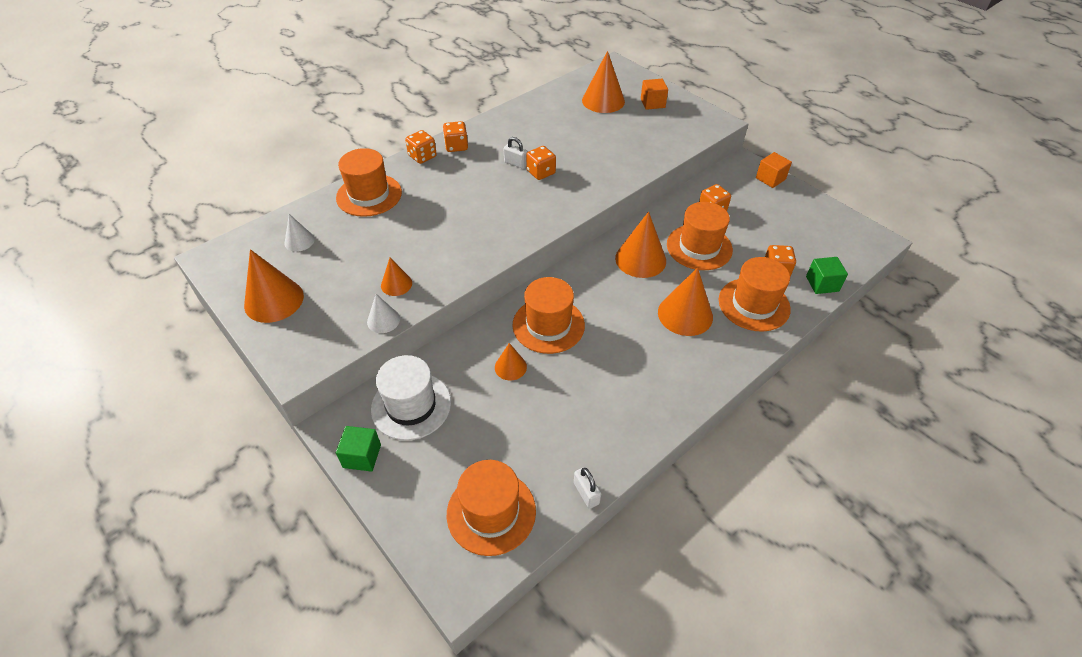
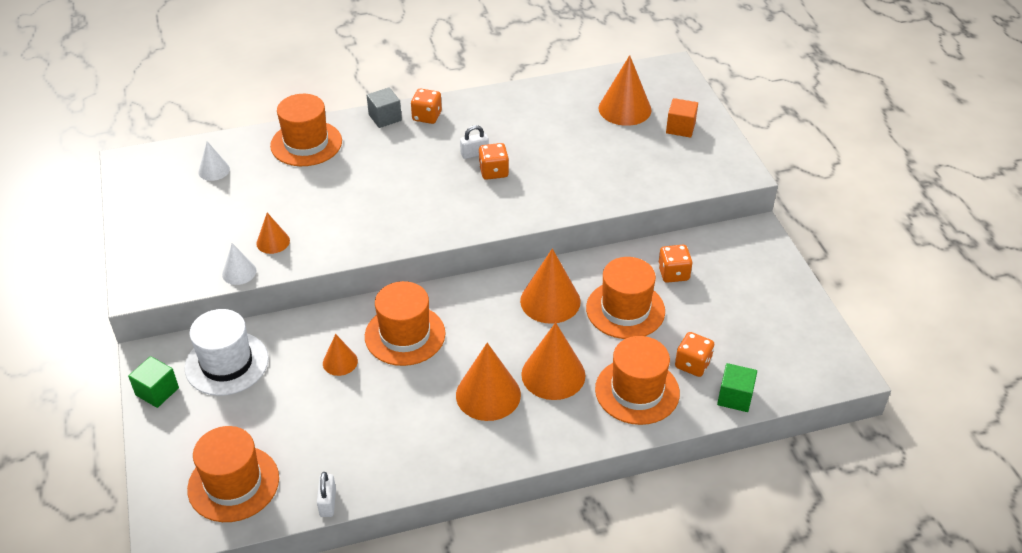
camera: 25 degrees right, 5 degrees down
orange cone [244,249,304,323] -> orange cone moved to [456,343,521,421]
orange dice [405,130,437,164] -> grey cube [367,87,402,128]
white padlock [504,137,527,169] -> white padlock turned 75 degrees counterclockwise [460,125,489,159]
orange cube [756,152,792,188] -> none

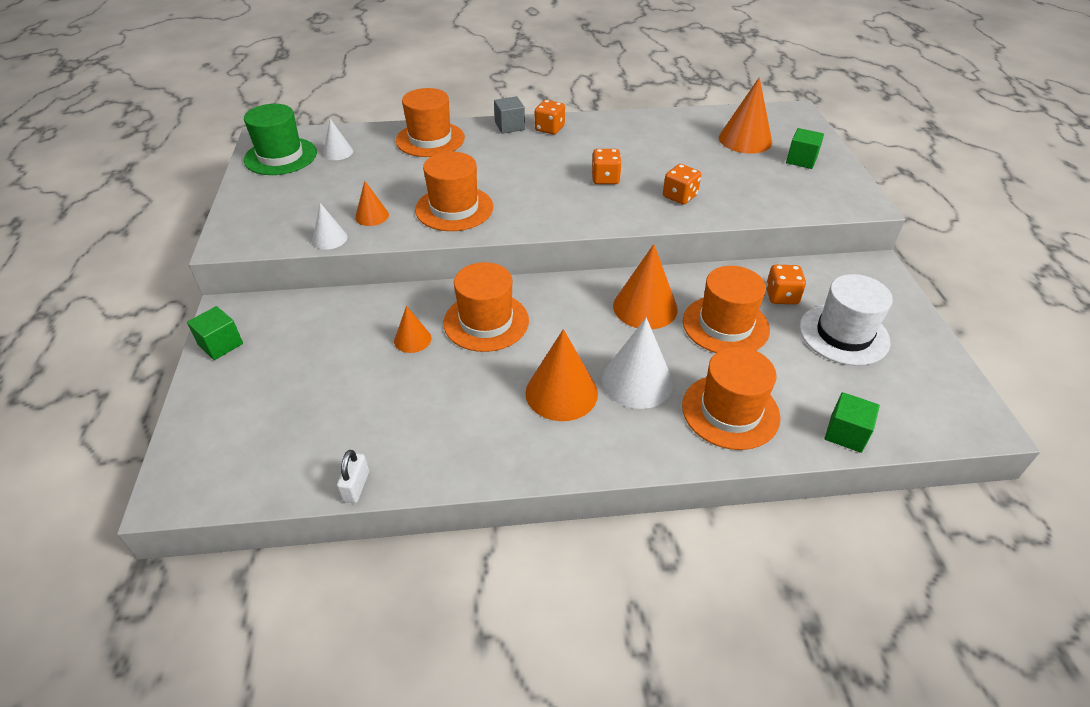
camera: 10 degrees right, 0 degrees up
white hat [185,309,269,396] -> white hat moved to [800,274,893,366]
orange hat [187,426,279,522] -> orange hat moved to [415,152,493,231]
white padlock [460,125,489,159] -> none
orange cone [521,322,586,400] -> white cone [602,317,673,409]
orange cube [666,98,698,138] -> green cube [786,128,824,169]
orange dice [675,332,714,377] -> orange dice moved to [663,164,701,205]
none -> green hat [244,104,317,175]

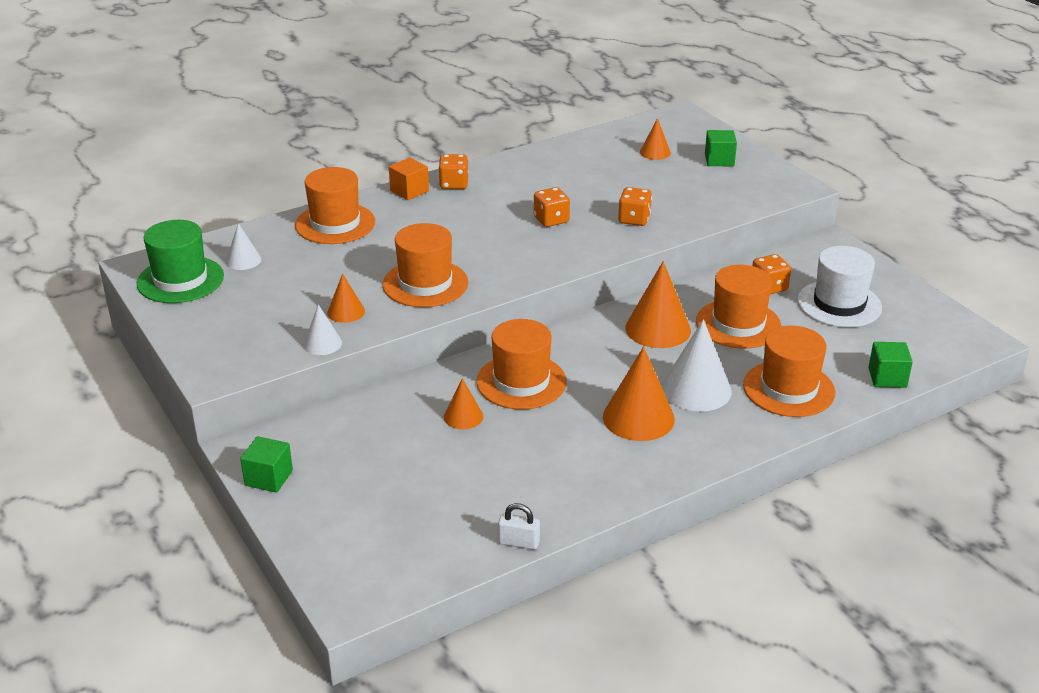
camera: 25 degrees left, 10 degrees down
white padlock [337,450,369,503] -> white padlock turned 60 degrees counterclockwise [498,503,540,550]
grey cube [494,96,525,134] -> orange cube [389,157,429,200]
orange cone [719,77,772,154] -> orange cone [640,118,671,160], size x0.55

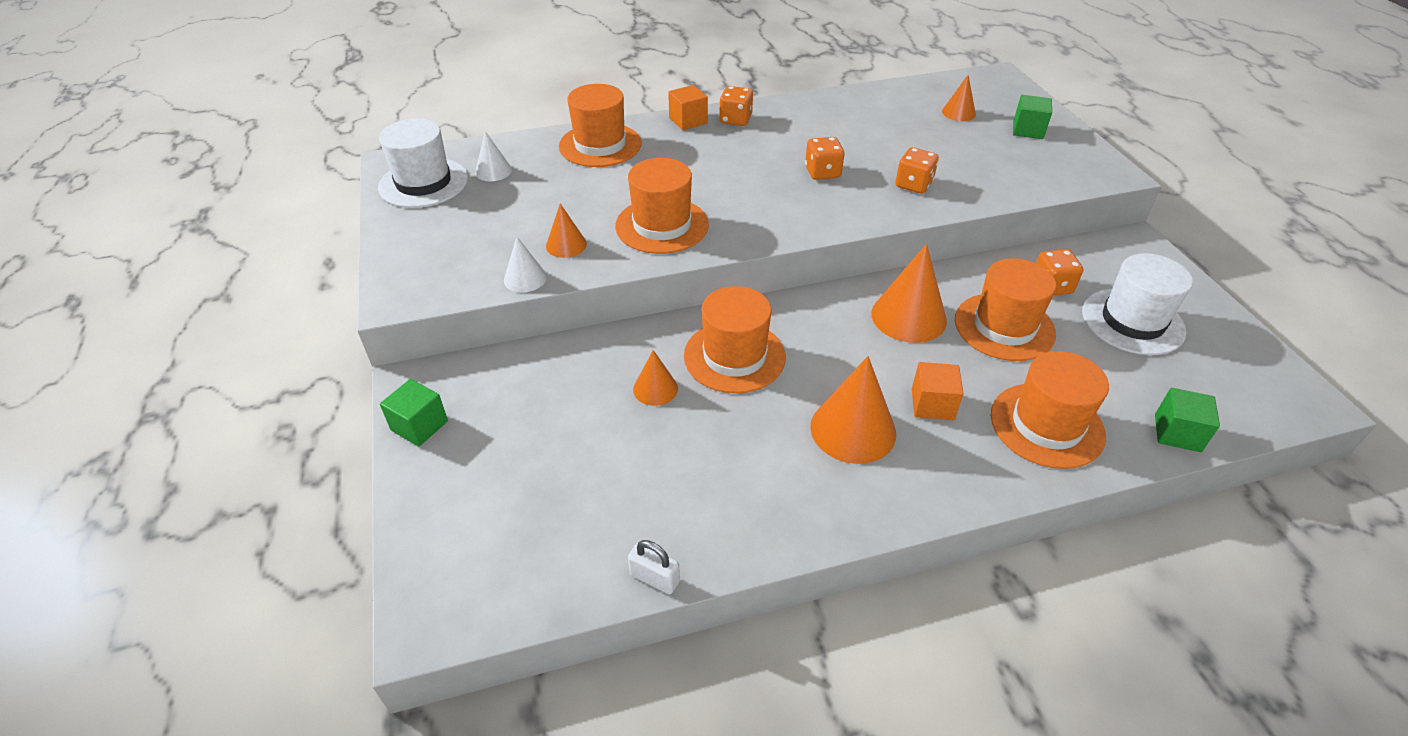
camera: 15 degrees right, 10 degrees up
green hat [137,220,224,303] -> white hat [378,119,468,208]
white cone [662,319,732,412] -> orange cube [912,362,964,420]

